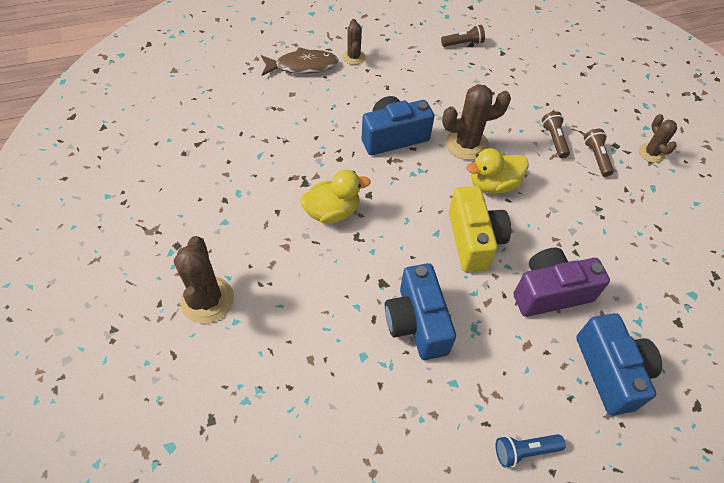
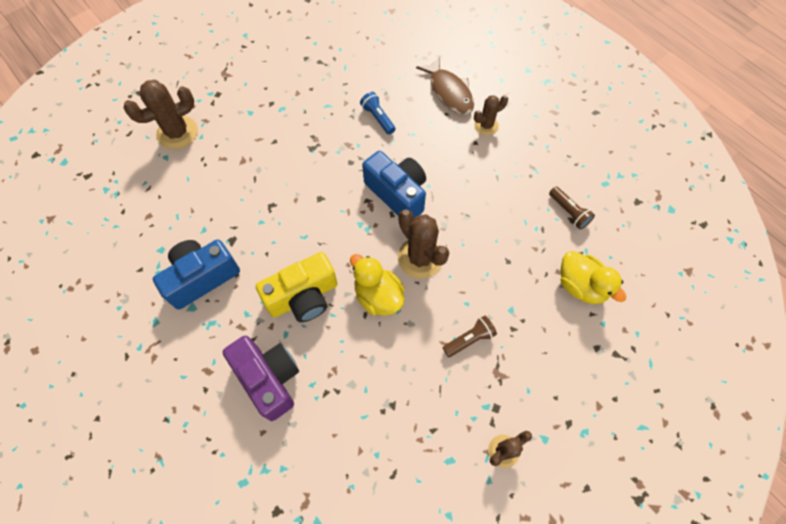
camera: 70 degrees right, 10 degrees up
yellow duck [300,170,370,224] -> yellow duck moved to [560,251,626,304]
blue flashlight [496,434,566,468] -> blue flashlight moved to [360,92,396,135]
blue camera [576,313,662,415] -> none
brown flashlight [584,129,614,177] -> none

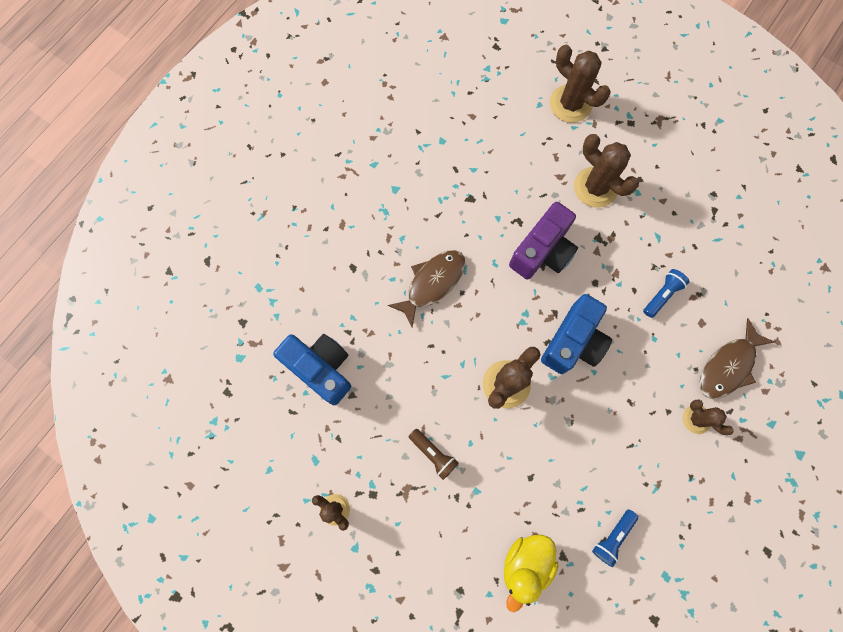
camera: 75 degrees right, 10 degrees up
blue camera [153,239,240,310] -> blue camera moved to [273,334,351,405]
purple camera [223,336,299,421] -> purple camera moved to [509,202,578,279]
yellow camera [256,252,337,322] -> brown fish [388,250,465,327]
yellow duck [350,254,405,315] -> none
brown flashlight [549,187,595,230] -> blue flashlight [592,509,639,567]
none -> brown cactus [574,134,639,208]

